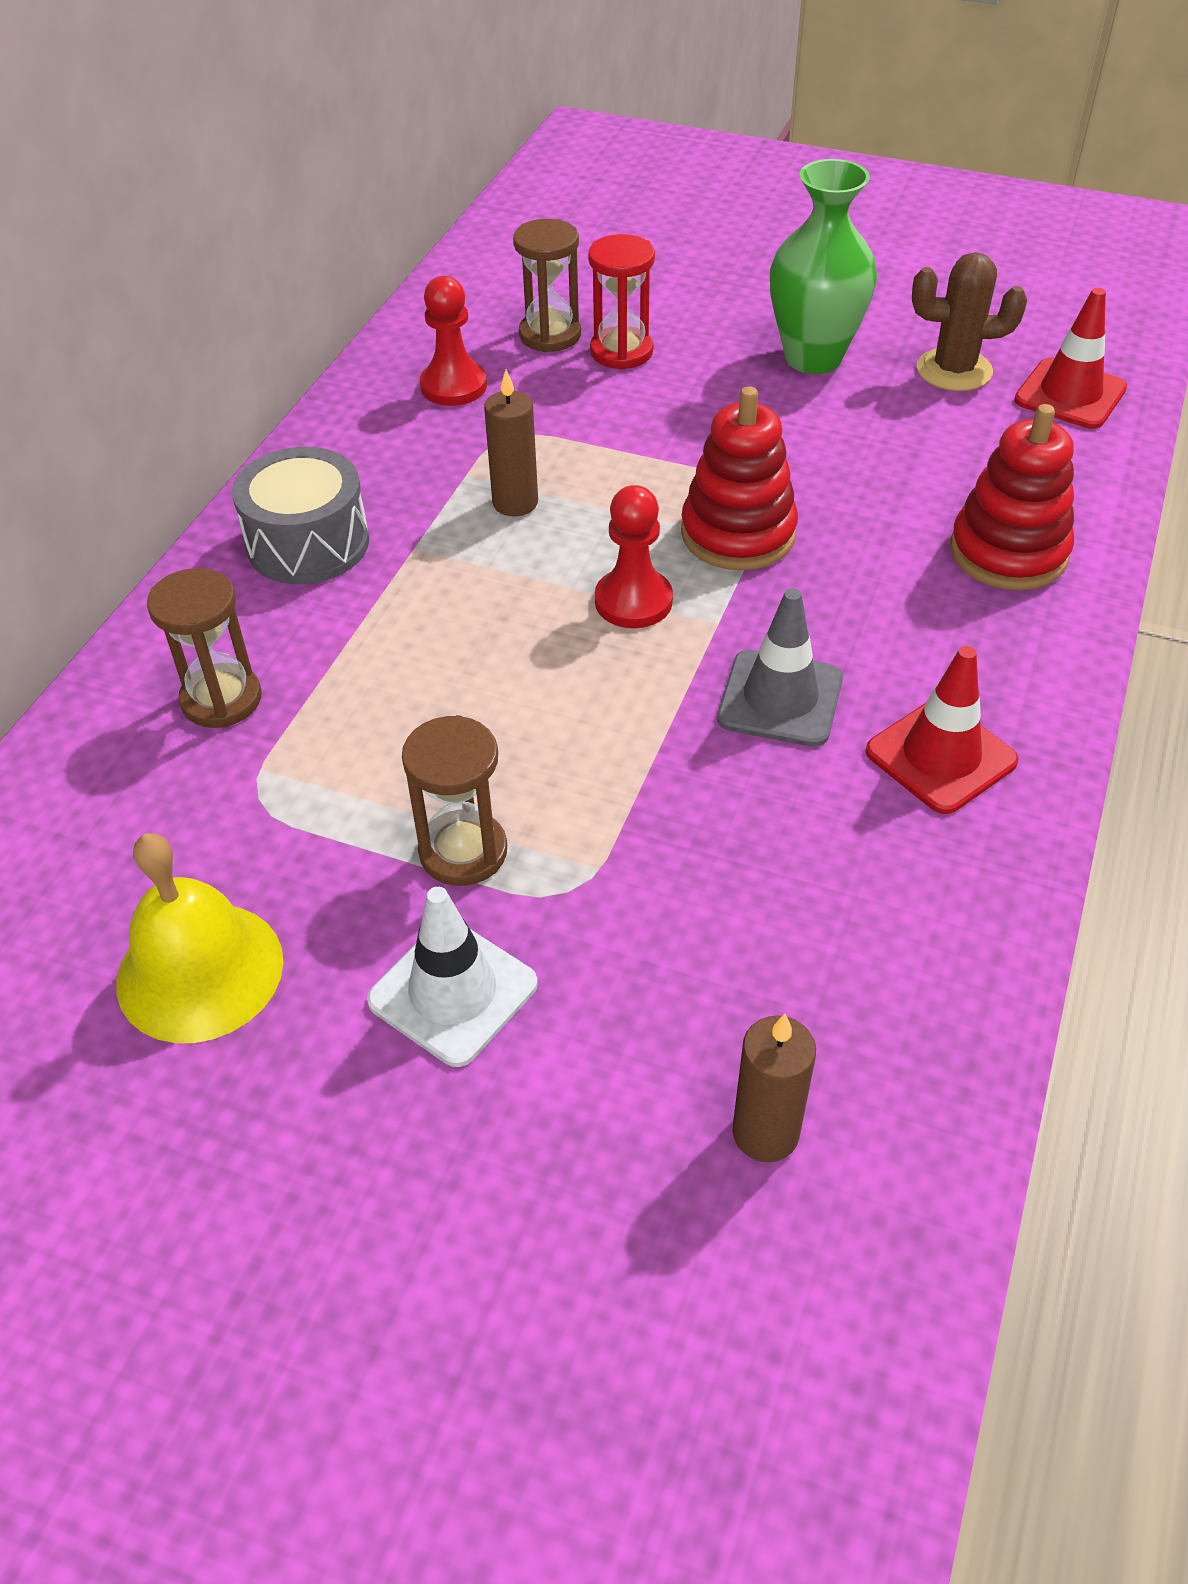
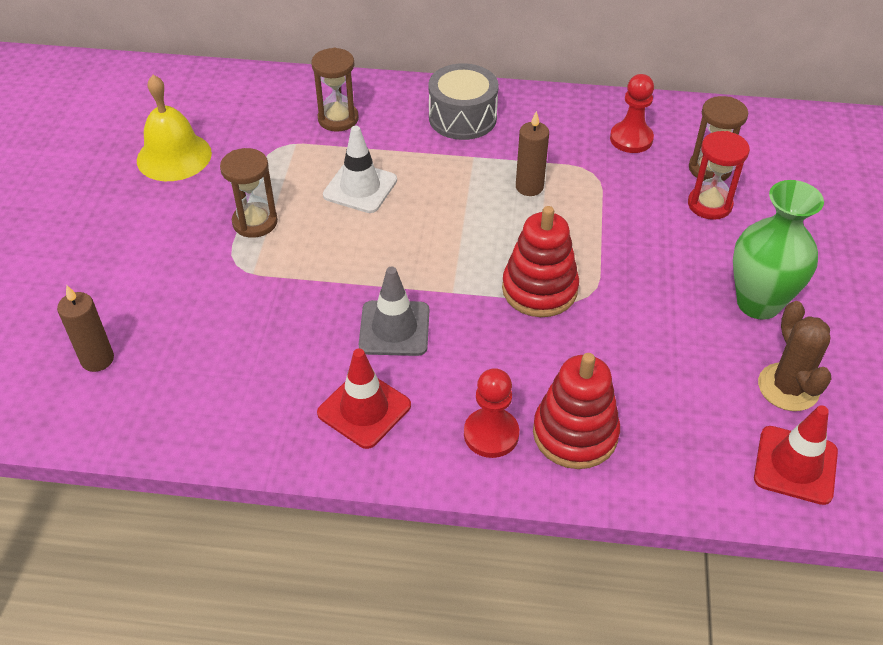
camera: 75 degrees right, 0 degrees up
white traffic cone [367,887,538,1067] -> white traffic cone moved to [323,126,397,213]
red pawn [595,485,673,628] -> red pawn moved to [464,368,519,458]

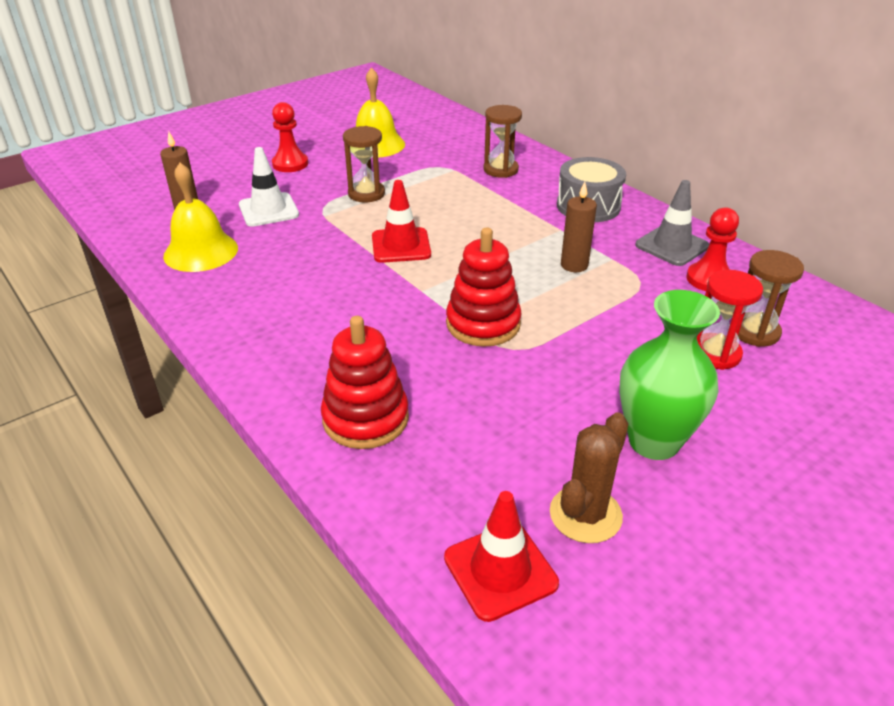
camera: 45 degrees right, 10 degrees down
red traffic cone [317,349,411,449] -> red traffic cone moved to [372,180,431,263]
white traffic cone [323,126,397,213] -> white traffic cone moved to [239,147,299,227]
grey traffic cone [359,267,429,356] -> grey traffic cone moved to [635,180,709,266]
red pawn [464,368,519,458] -> red pawn moved to [272,102,308,172]
none -> yellow bell [163,163,238,272]

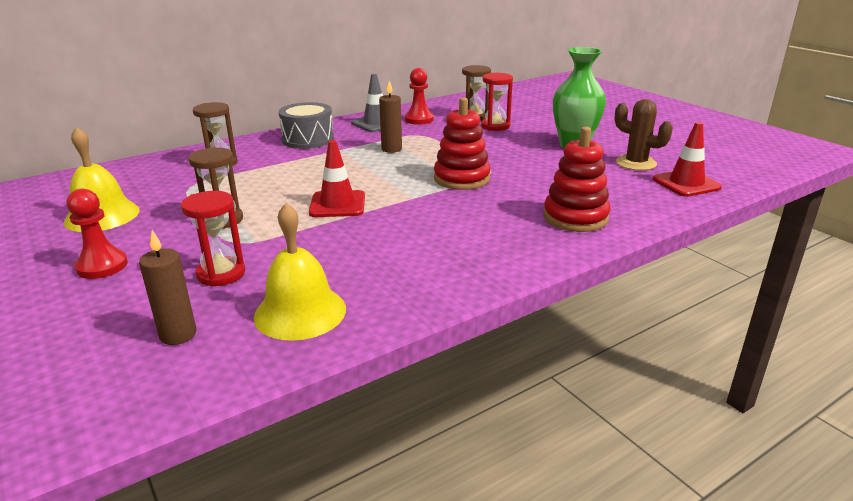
camera: 85 degrees left, 10 degrees down
white traffic cone [239,147,299,227] -> red hourglass [181,191,245,287]

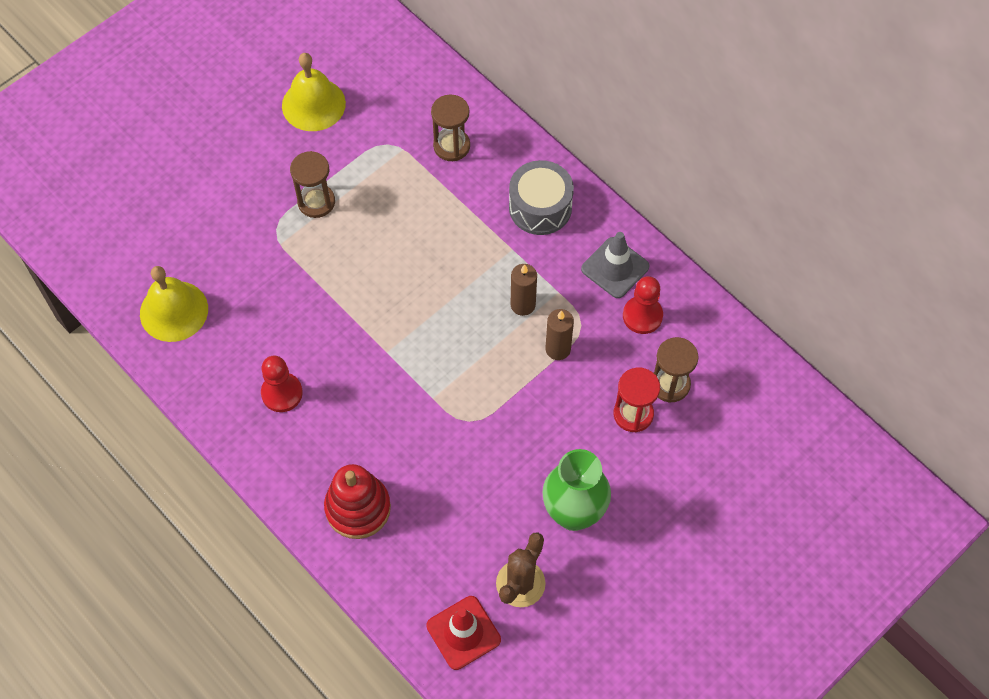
camera: 80 degrees right, 35 degrees up
red pawn [67,189,128,279] -> red pawn moved to [261,356,303,412]
brown candle [139,230,196,345] -> brown candle moved to [545,309,574,360]
red hourglass [181,191,245,287] -> none
red traffic cone [309,140,365,217] -> none
red stacking toy [434,97,491,190] -> none

